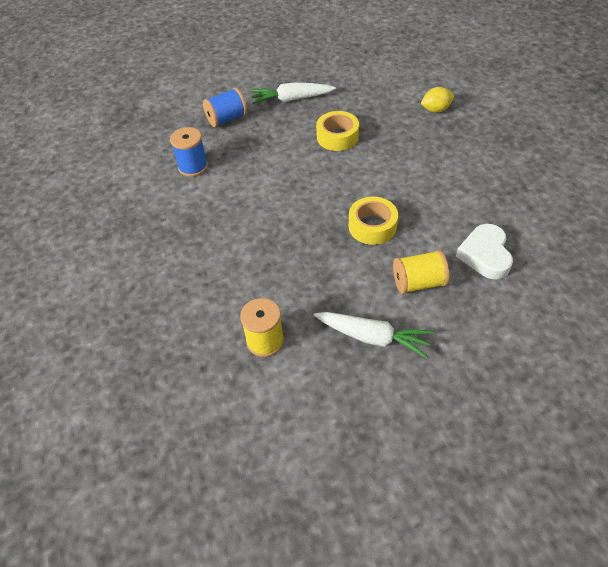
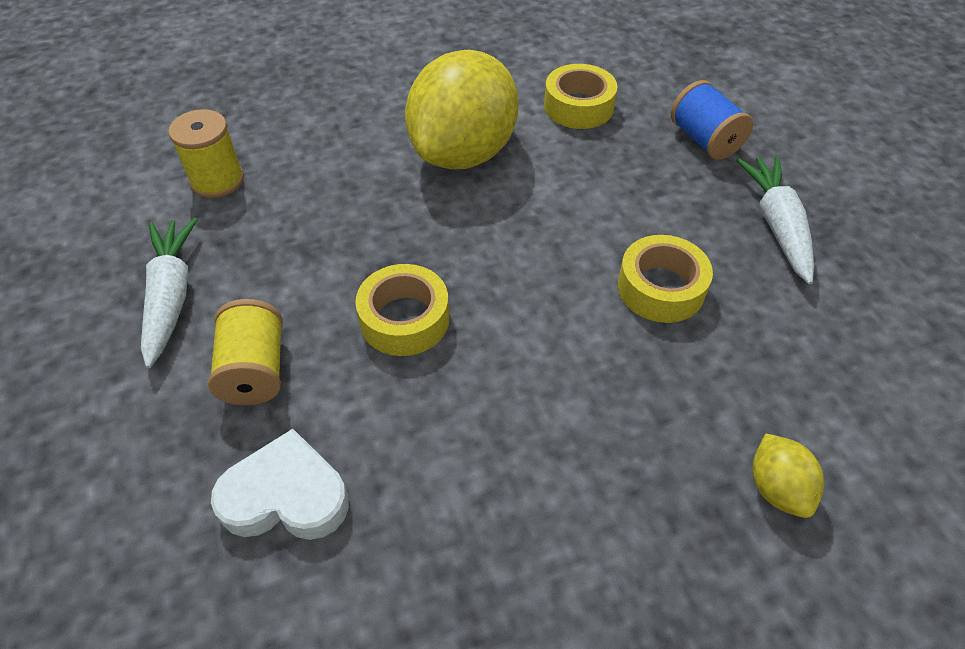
camera: 90 degrees right, 0 degrees up
blue spool [170,127,208,177] -> yellow tape [544,64,617,129]
white carrot [314,312,433,358] -> white carrot turned 150 degrees clockwise [141,218,198,368]
none -> yellow lemon [405,50,519,169]

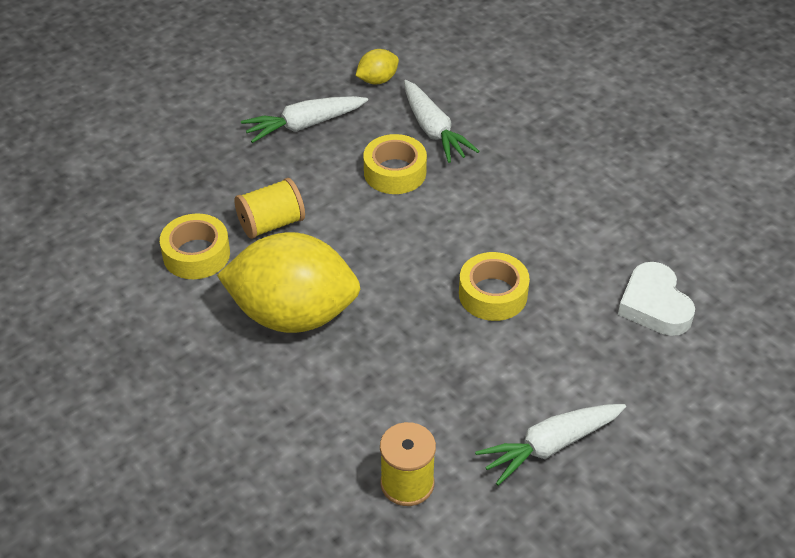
camera: 110 degrees left, 5 degrees down
yellow spool [208,299,283,405] -> yellow spool moved to [235,178,305,239]
blue spool [671,80,753,160] -> none
yellow lemon [752,434,824,518] -> yellow lemon moved to [355,49,399,84]
none -> white carrot [404,80,479,163]

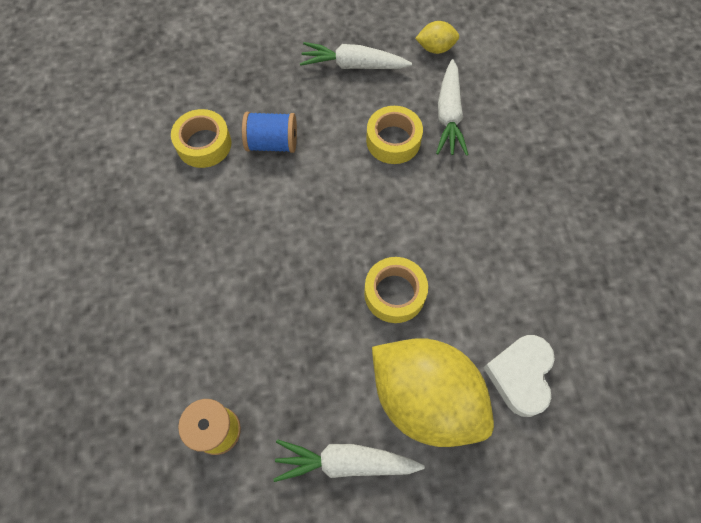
camera: 30 degrees right, 20 degrees up
yellow lemon [217,232,360,333] -> yellow lemon moved to [372,338,494,447]
yellow spool [235,178,305,239] -> blue spool [242,112,297,153]

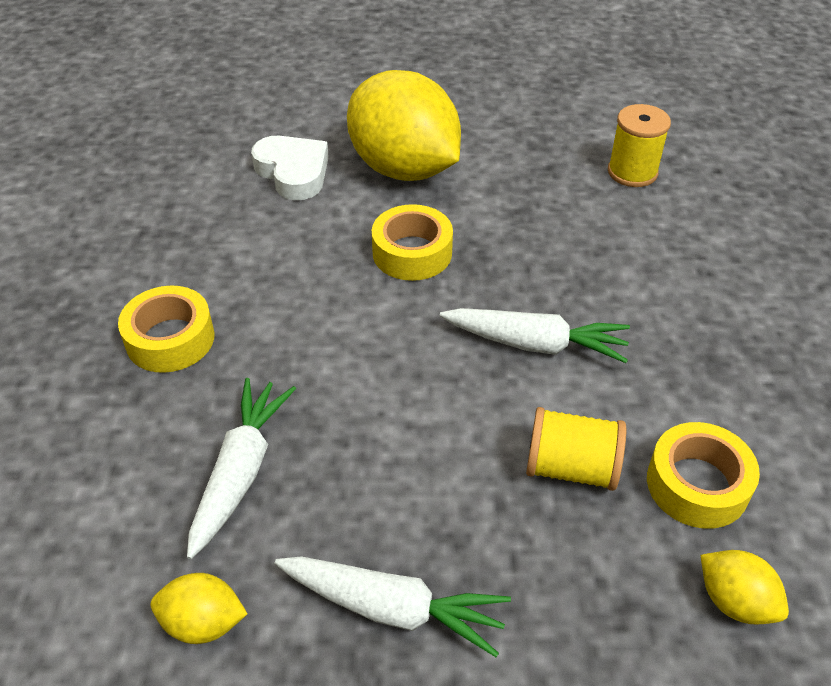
camera: 170 degrees left, 20 degrees down
blue spool [242,112,297,153] -> yellow spool [526,407,626,491]
white carrot [273,439,425,482] -> white carrot moved to [440,308,630,363]
yellow tape [366,106,423,164] -> yellow tape moved to [118,286,215,373]
white heart [483,335,555,417] -> white heart turned 60 degrees counterclockwise [251,136,329,200]
none -> yellow lemon [701,550,789,625]

